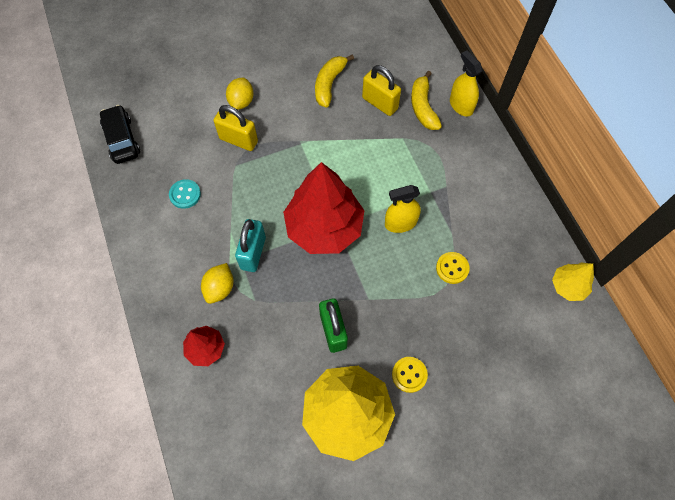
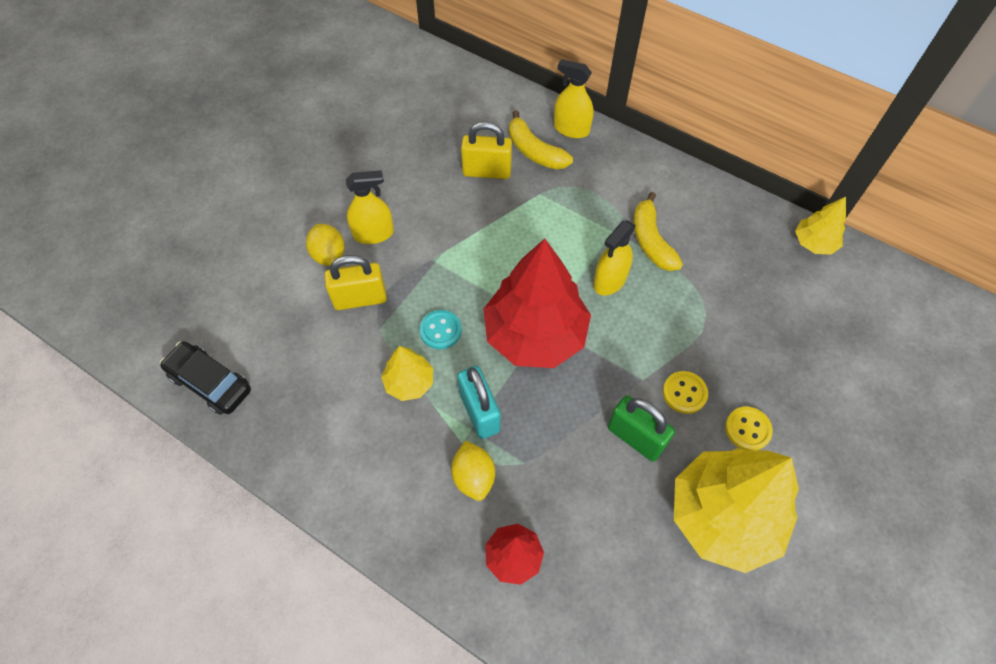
camera: 35 degrees left, 5 degrees down
turquoise button [169,179,201,209] -> turquoise button moved to [419,310,462,349]
yellow banana [315,55,354,108] -> yellow banana moved to [634,192,683,271]
yellow button [436,252,470,284] -> yellow button moved to [663,371,708,414]
none -> yellow spray bottle [346,170,394,244]
none -> yellow tree [381,346,433,401]

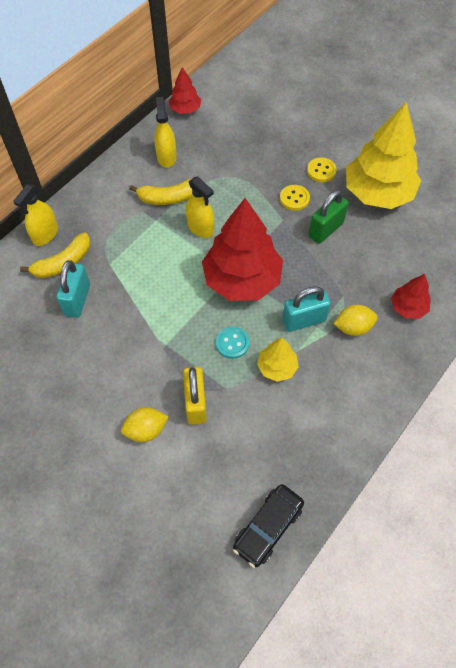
camera: 85 degrees left, 0 degrees up
yellow spray bottle [346,170,394,244] -> yellow spray bottle moved to [154,97,177,168]
yellow padlock [461,121,512,179] -> turquoise padlock [56,260,90,318]
yellow tree [795,197,846,255] -> red tree [169,67,201,114]

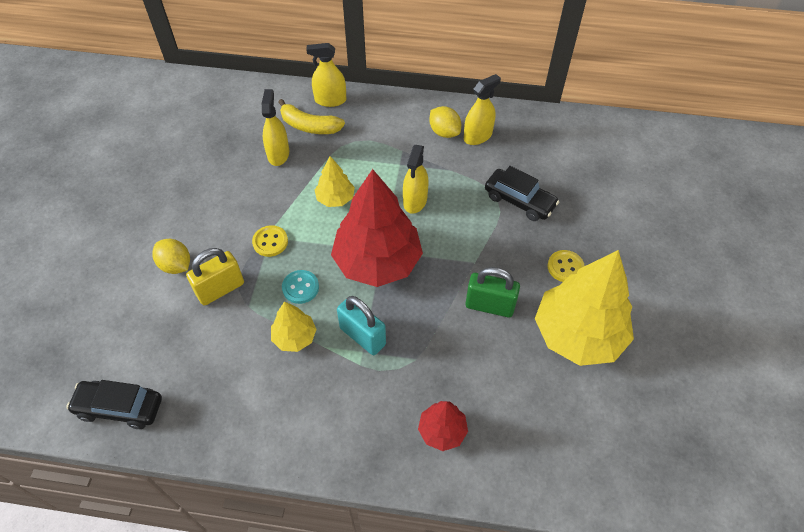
camera: 60 degrees right, 5 degrees down
turquoise padlock [56,260,90,318] -> yellow spray bottle [262,89,289,166]
yellow banana [129,179,193,205] -> none
red tree [169,67,201,114] -> none
yellow button [280,185,310,211] -> yellow button moved to [252,225,288,257]
yellow lemon [334,305,378,336] -> yellow lemon moved to [429,106,461,138]
none -> yellow tree [315,156,355,207]
none -> black car [485,166,559,221]

